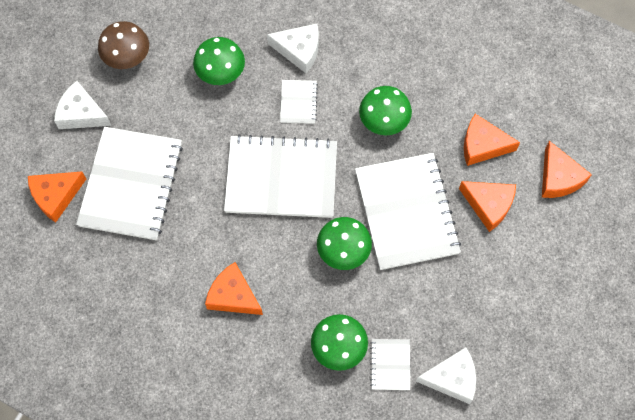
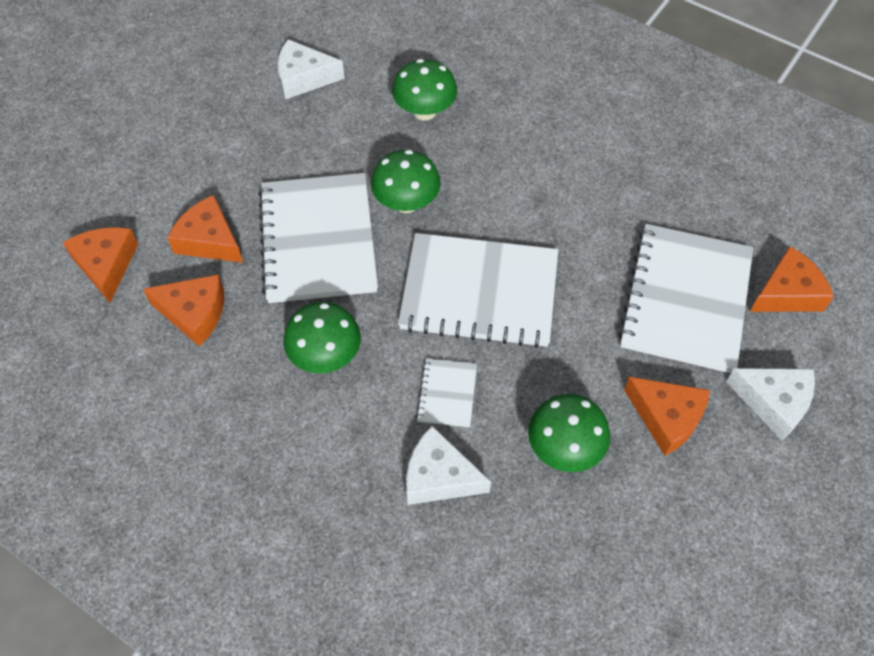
camera: 175 degrees left, 10 degrees down
brown mushroom [98,21,149,69] -> none
orange cheese [205,262,263,315] -> orange cheese moved to [624,377,710,456]
white notebook [370,339,410,390] -> none

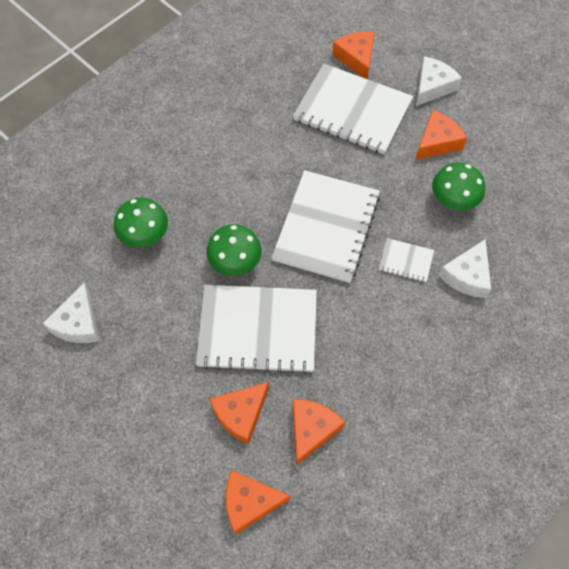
camera: 80 degrees left, 5 degrees up
green mushroom [283,302,361,373] -> none

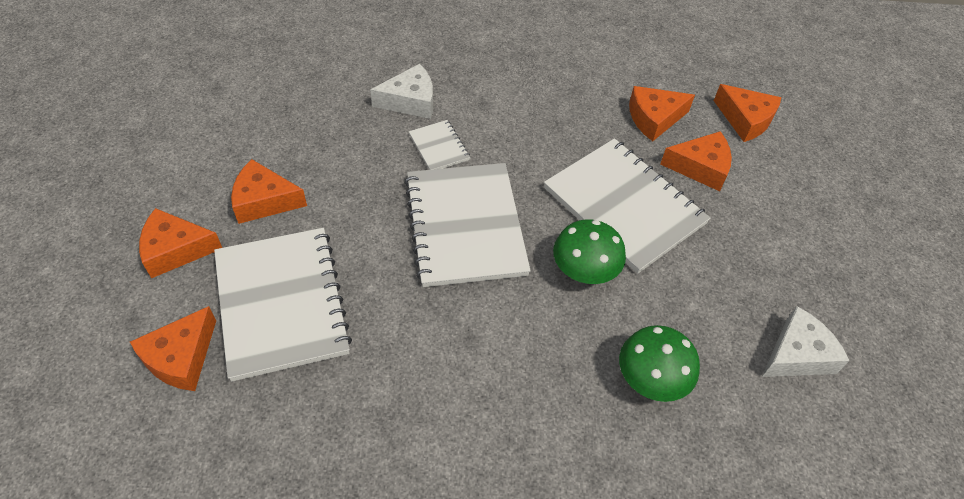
camera: 135 degrees left, 10 degrees down
white notebook [272,170,380,283] -> white notebook turned 75 degrees counterclockwise [405,163,531,287]
white cheese [416,56,462,106] -> orange cheese [139,208,222,278]
green mushroom [432,162,485,211] -> none

